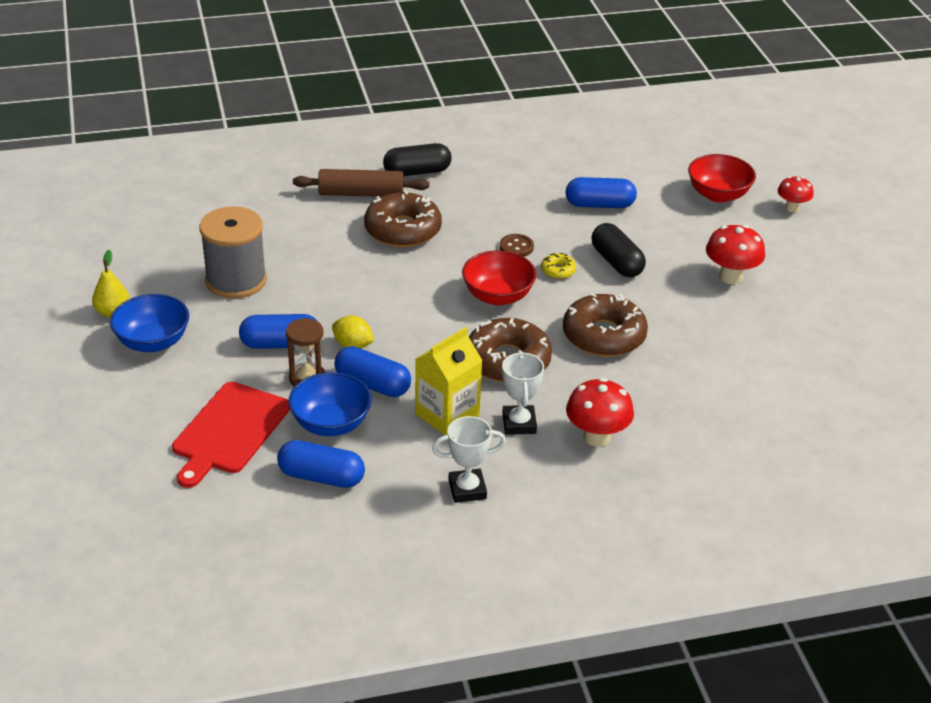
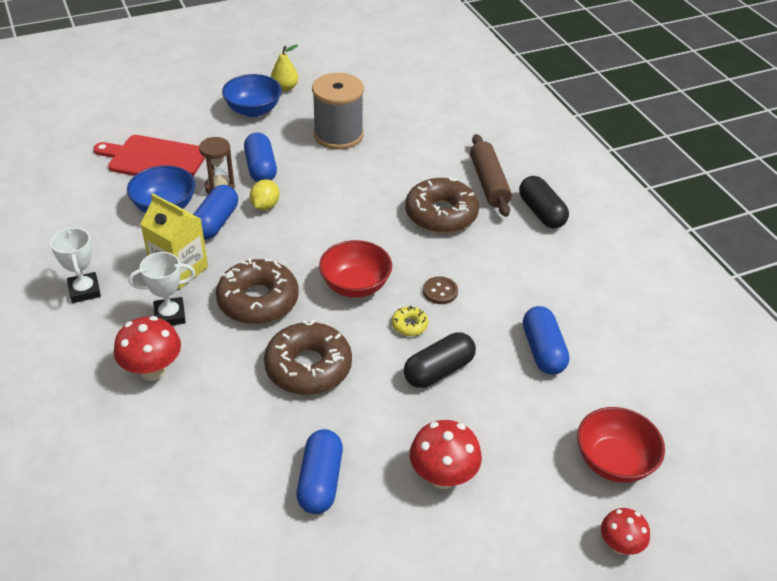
camera: 80 degrees right, 5 degrees up
blue capsule [277,440,365,488] -> blue capsule moved to [296,429,343,514]

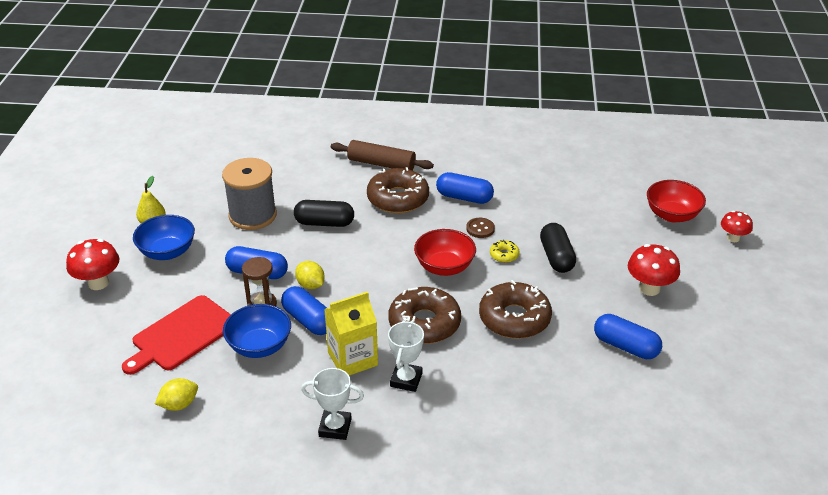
camera: 60 degrees left, 5 degrees down
red mushroom [114,316,181,381] -> red mushroom moved to [66,239,119,290]
black capsule [519,176,569,229] -> black capsule moved to [294,200,354,227]
blue capsule [523,306,569,375] -> blue capsule moved to [436,172,494,204]
none -> yellow lemon [155,378,198,411]

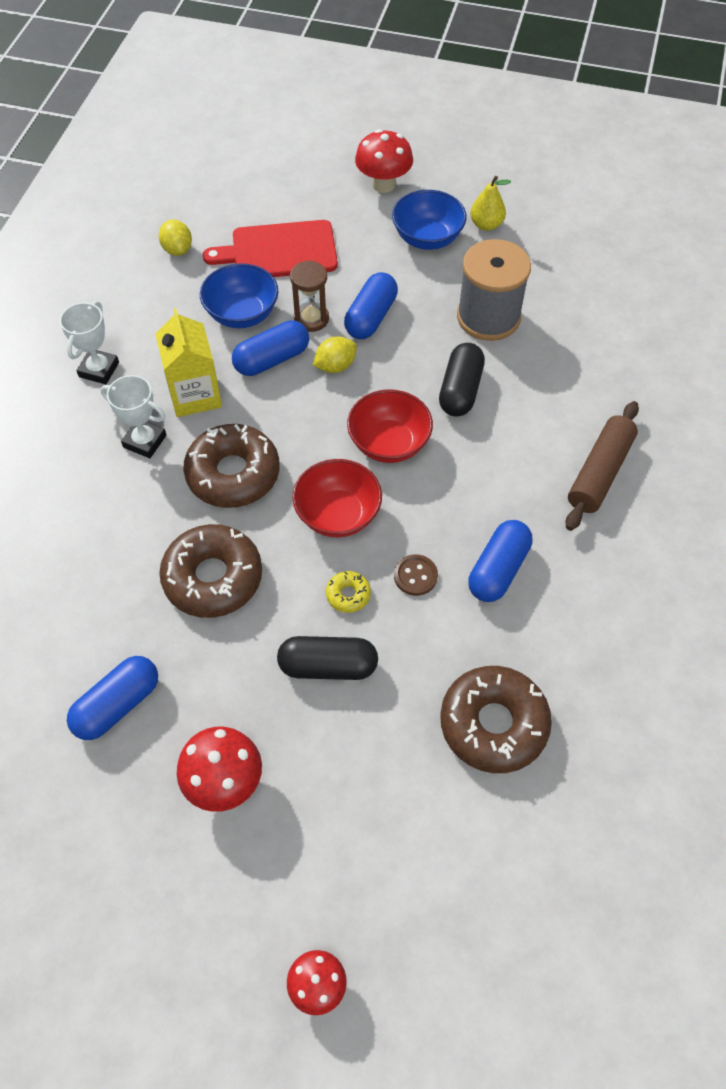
camera: 100 degrees right, 20 degrees up
red cutting board [122,295,231,375] -> red cutting board turned 60 degrees counterclockwise [203,220,338,277]
brown donut [367,167,429,213] -> brown donut moved to [440,666,552,773]
red bowl [647,180,706,223] -> red bowl moved to [347,389,433,463]

